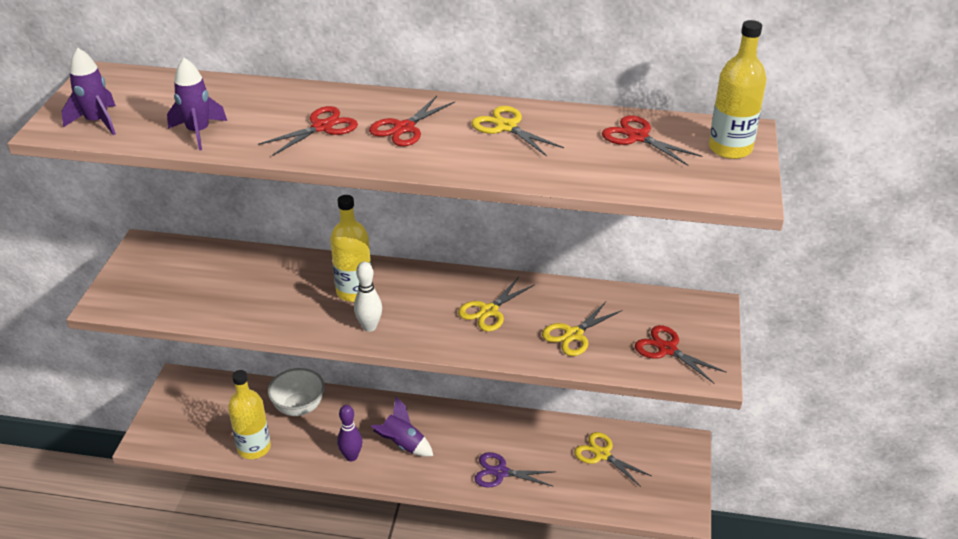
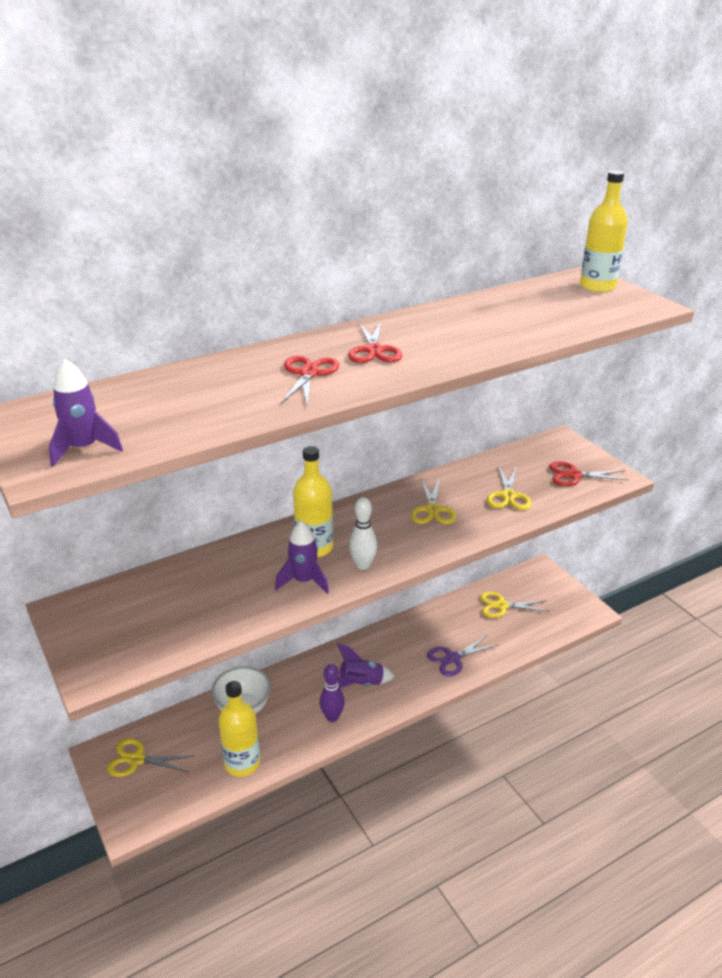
camera: 40 degrees left, 5 degrees down
purple rocket [167,58,227,150] -> purple rocket moved to [275,520,329,594]
yellow scissors [471,106,564,156] -> yellow scissors moved to [107,738,194,777]
red scissors [602,116,702,166] -> none

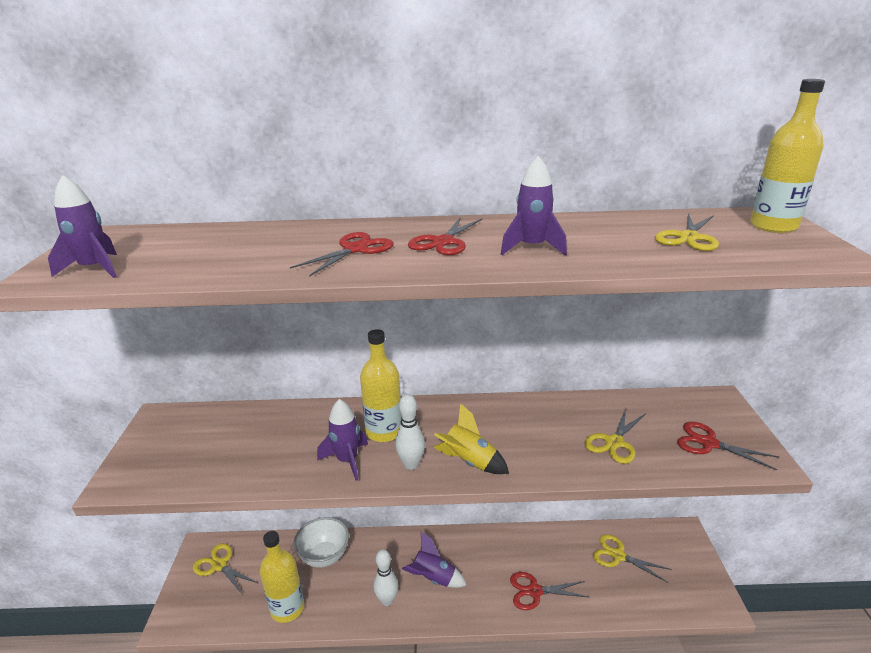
camera: 30 degrees right, 5 degrees down
purple bowling pin [320,664,345,722] -> white bowling pin [374,549,398,606]
yellow scissors [411,477,456,524] -> yellow scissors moved to [655,213,719,251]
purple scissors [427,635,498,677] -> red scissors [510,572,588,610]
none -> yellow rocket [434,403,509,474]
none -> purple rocket [501,156,567,256]

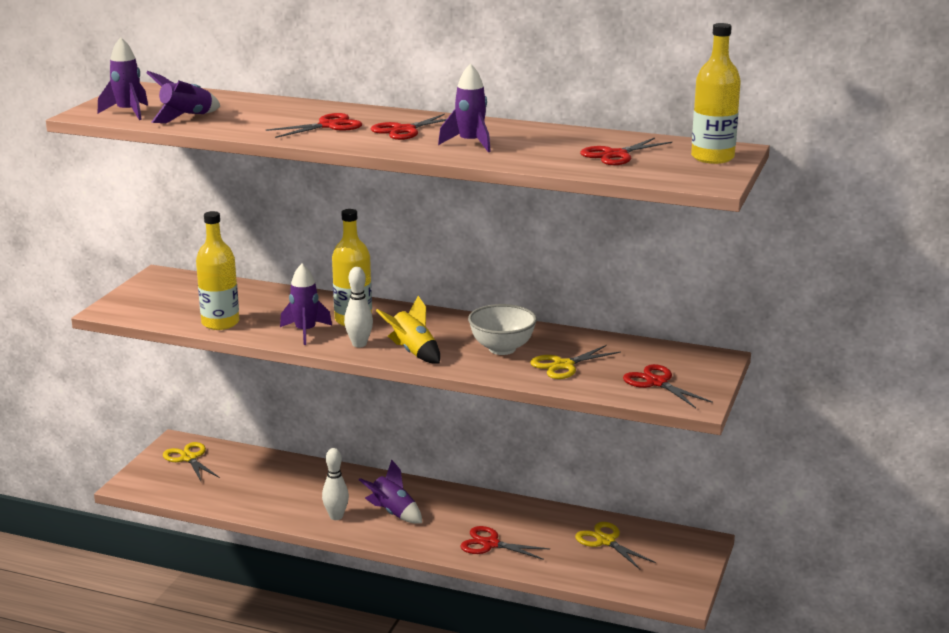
camera: 20 degrees right, 5 degrees down
yellow bottle [260,531,304,623] -> yellow bottle moved to [196,211,239,330]
white bowl [294,517,349,568] -> white bowl moved to [468,304,537,355]
yellow scissors [655,213,719,251] -> red scissors [580,138,672,165]
none -> purple rocket [146,71,220,123]

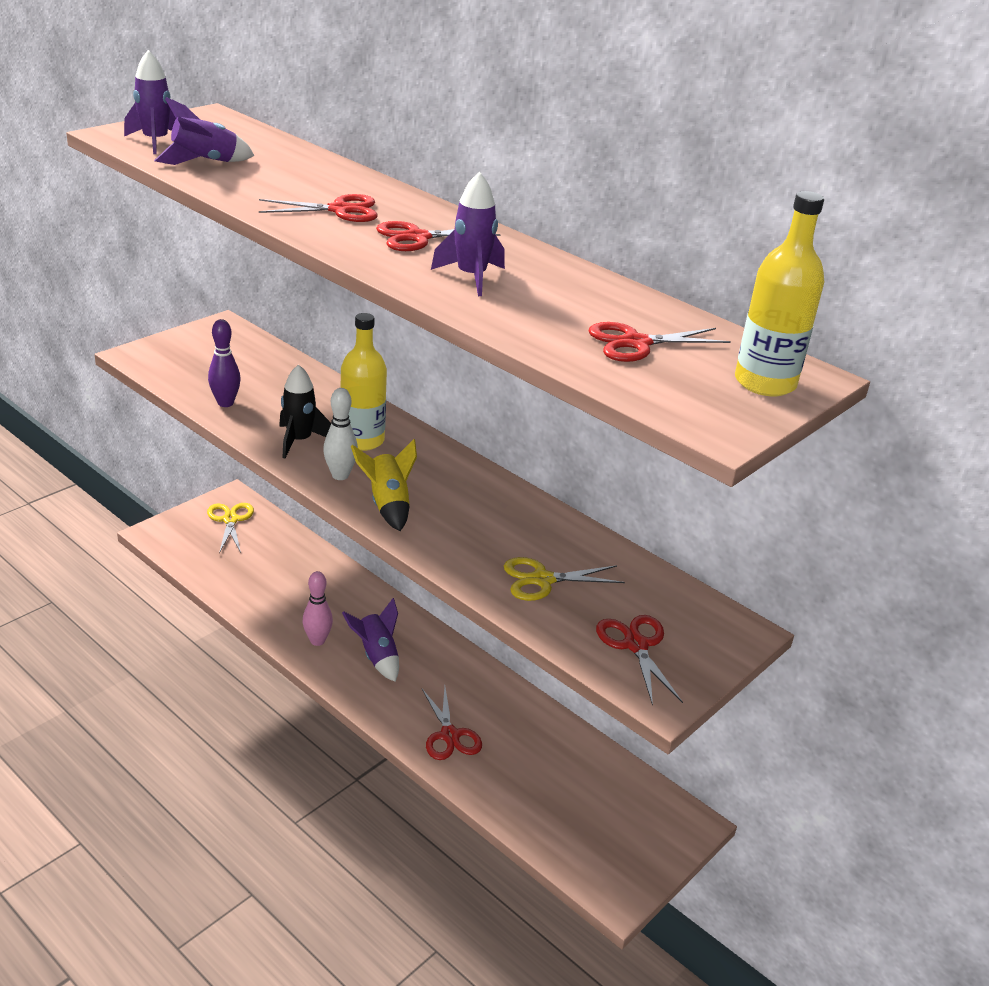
camera: 20 degrees right, 10 degrees up
yellow bottle [196,211,239,330] -> purple bowling pin [208,319,241,407]
purple rocket [280,264,332,345] -> black rocket [279,364,331,458]
white bowling pin [322,448,349,520] -> pink bowling pin [303,571,333,646]
red scissors [460,526,550,560] -> red scissors turned 150 degrees counterclockwise [422,687,482,760]
white bowl [468,304,537,355] -> none
yellow scissors [575,522,656,569] -> none

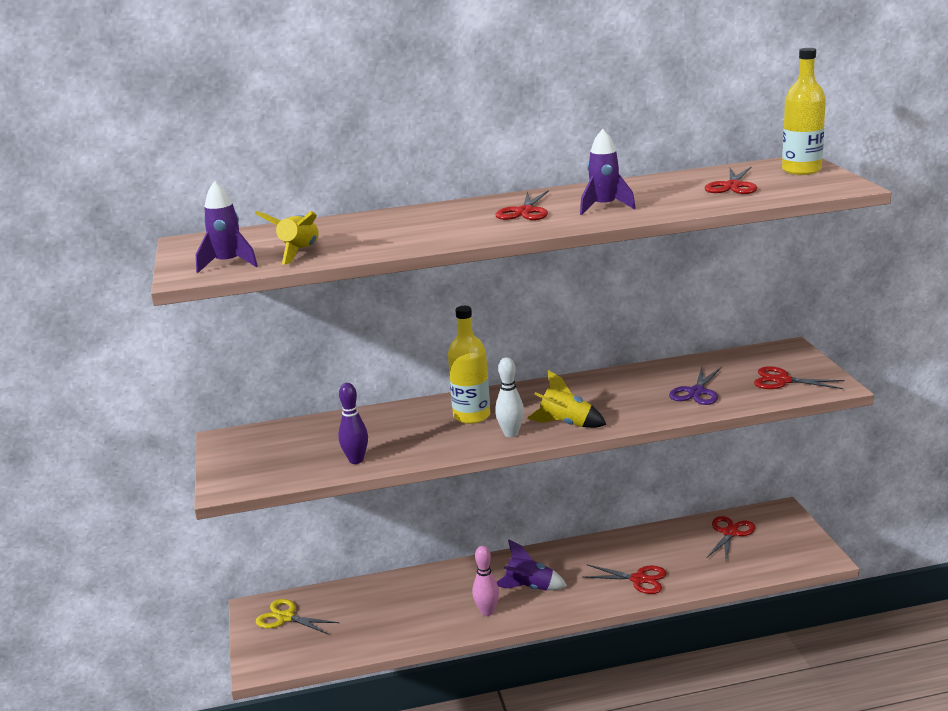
camera: 50 degrees left, 10 degrees down
purple rocket [154,97,255,165] -> yellow rocket [255,211,319,265]
red scissors [259,194,378,222] -> red scissors moved to [706,516,755,560]
black rocket [279,364,331,458] -> none
yellow scissors [504,557,625,601] -> purple scissors [669,366,722,405]

